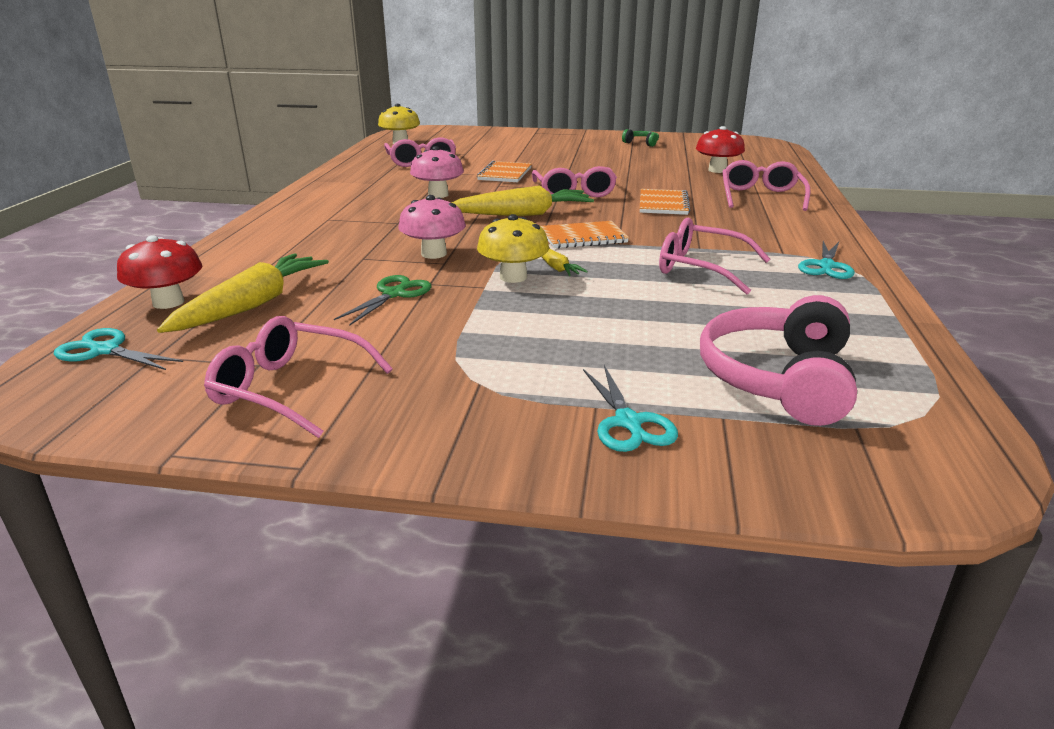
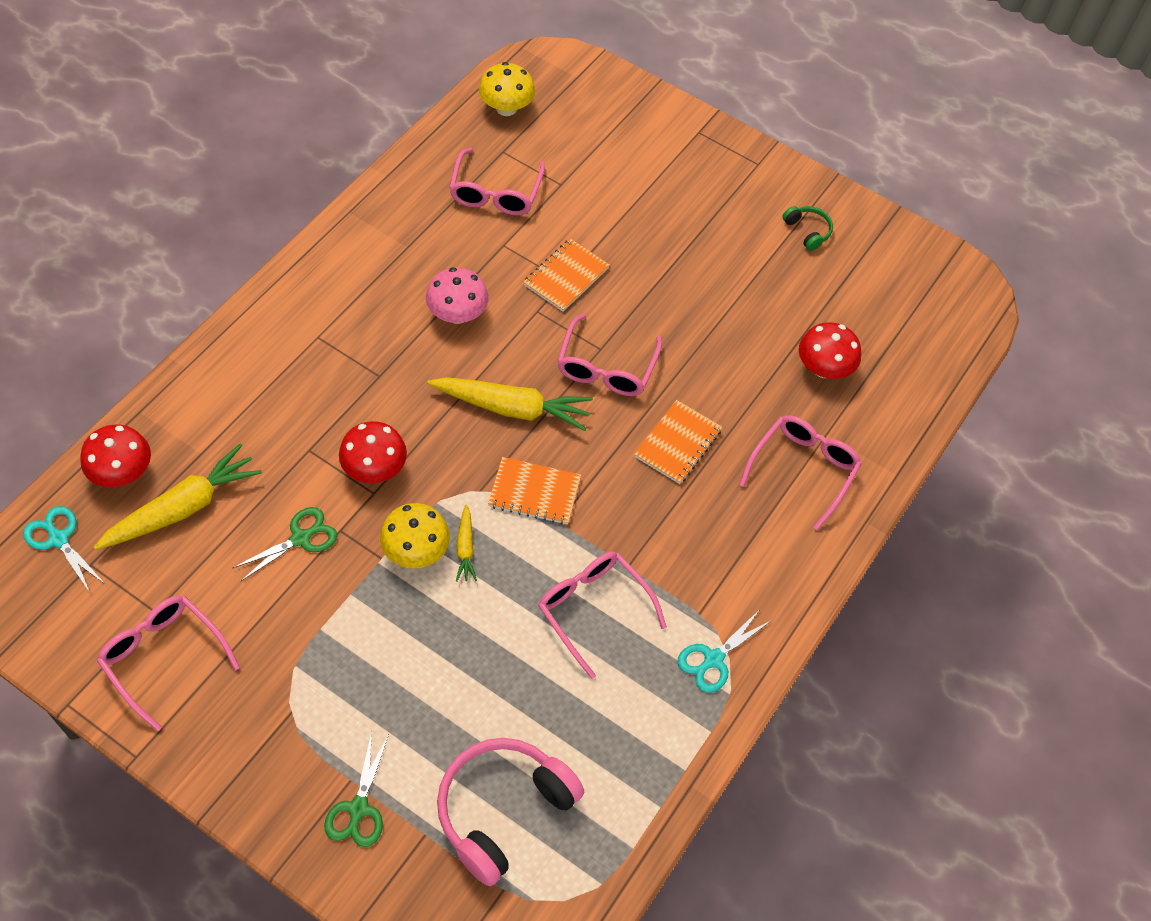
camera: 20 degrees right, 30 degrees up
pink mushroom [398,195,466,259] -> red mushroom [339,421,407,483]
turquoise scissors [583,365,678,452] -> green scissors [324,732,389,847]

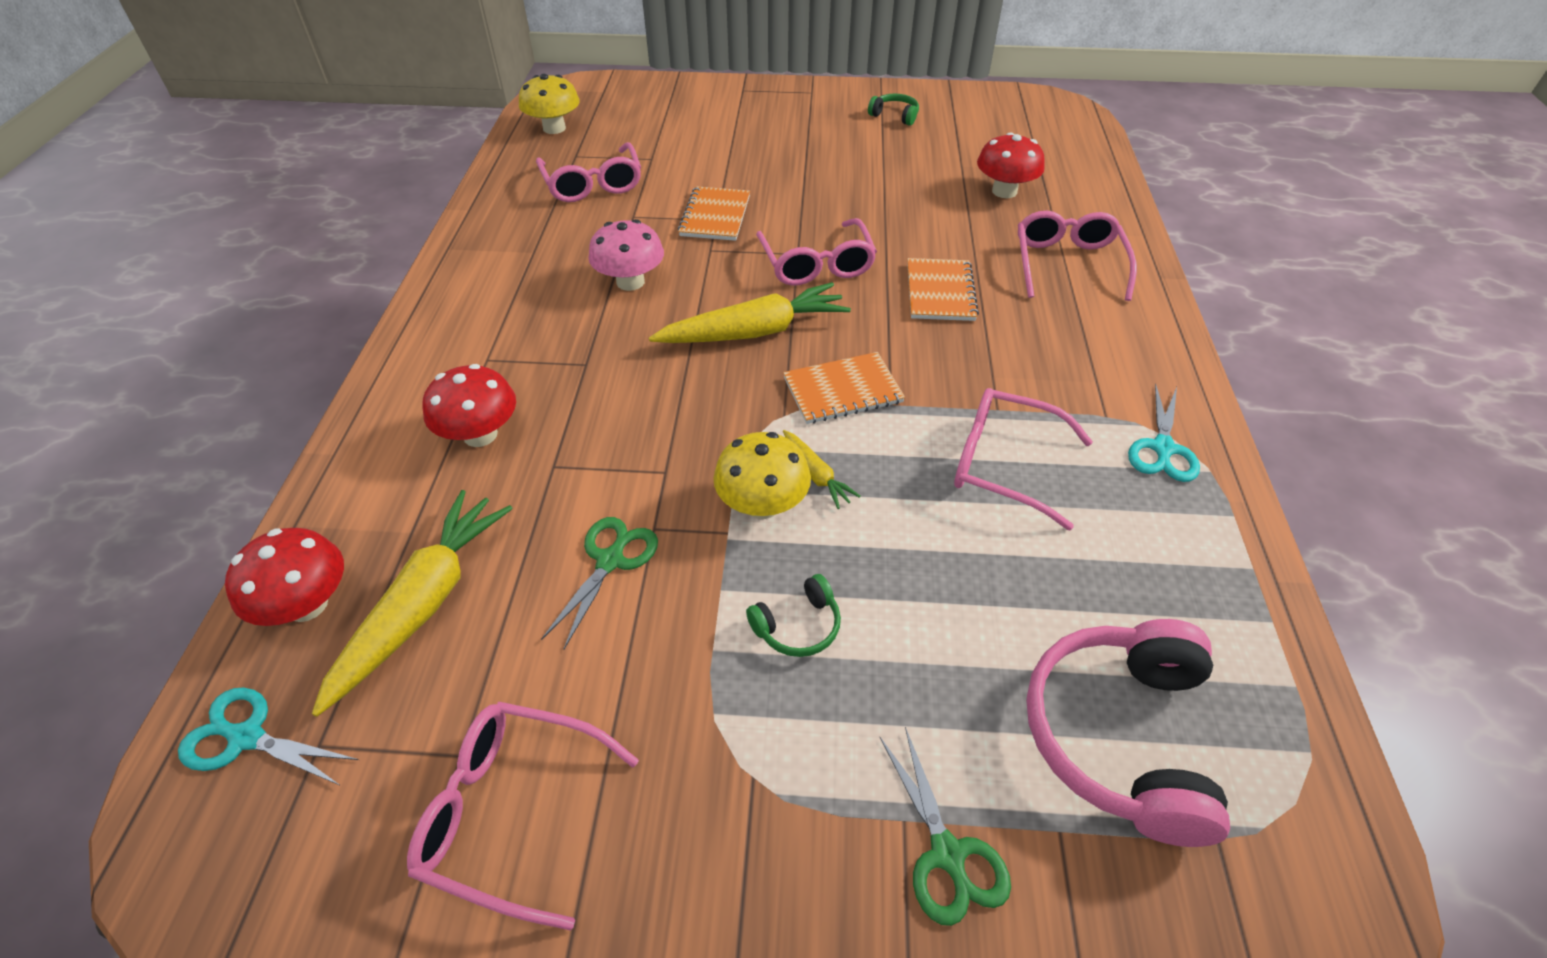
camera: 25 degrees left, 10 degrees down
red mushroom [339,421,407,483] -> red mushroom moved to [423,364,516,447]
none -> green headphones [746,574,841,657]

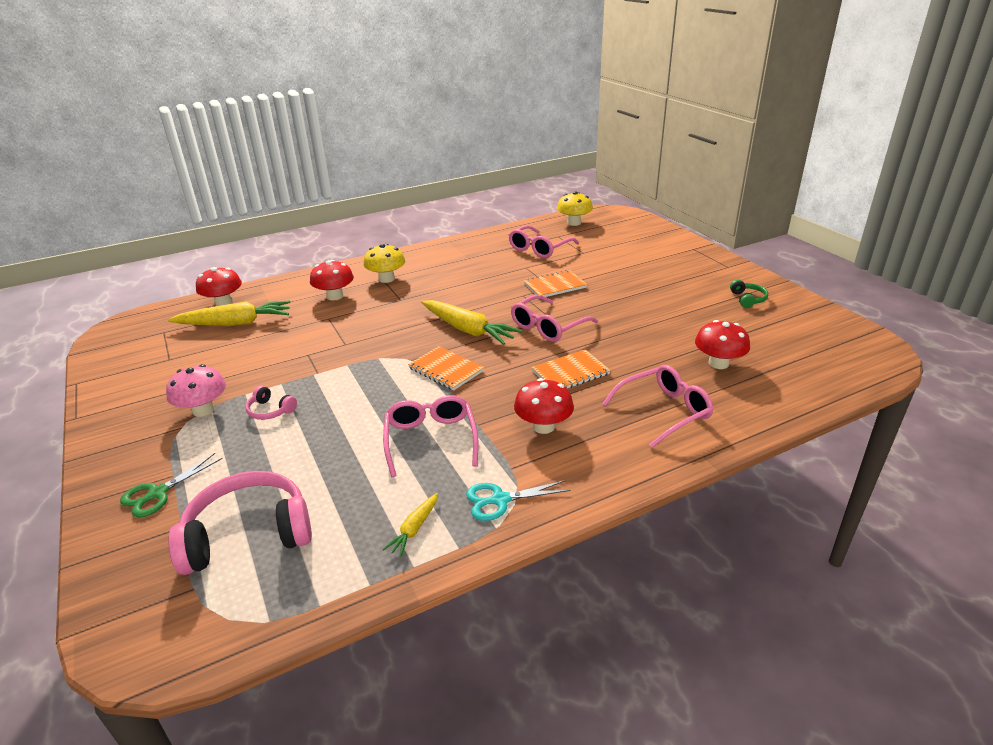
camera: 60 degrees right, 15 degrees down
turquoise scissors [178,687,359,786] -> none
pink glasses [407,702,639,931] -> none
green scissors [541,517,658,649] -> none
pink mushroom [588,219,664,291] -> pink mushroom moved to [166,364,226,417]
yellow mushroom [713,432,811,519] -> yellow mushroom moved to [364,244,405,283]
green headphones [746,574,841,657] -> pink headphones [245,386,297,420]
yellow carrot [783,430,861,509] -> yellow carrot moved to [383,493,438,557]
none -> red mushroom [514,378,574,434]

